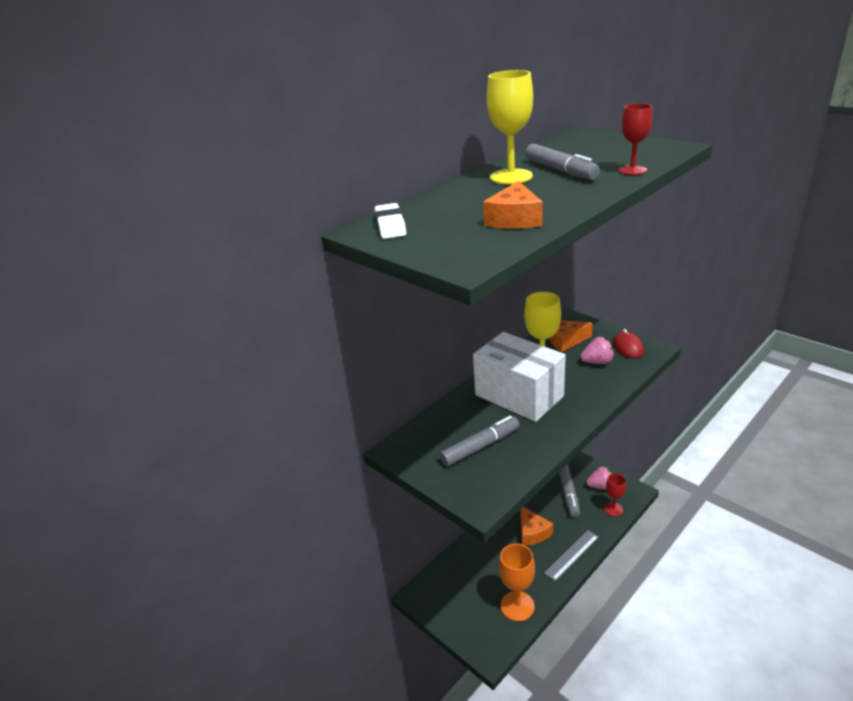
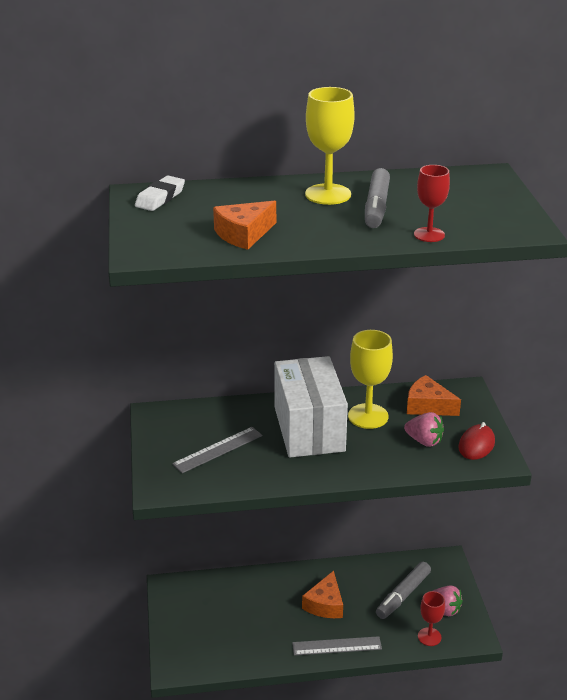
camera: 35 degrees right, 0 degrees up
grey marker [440,416,520,467] -> grey ruler [172,427,263,473]
orange goblet [499,544,535,621] -> none

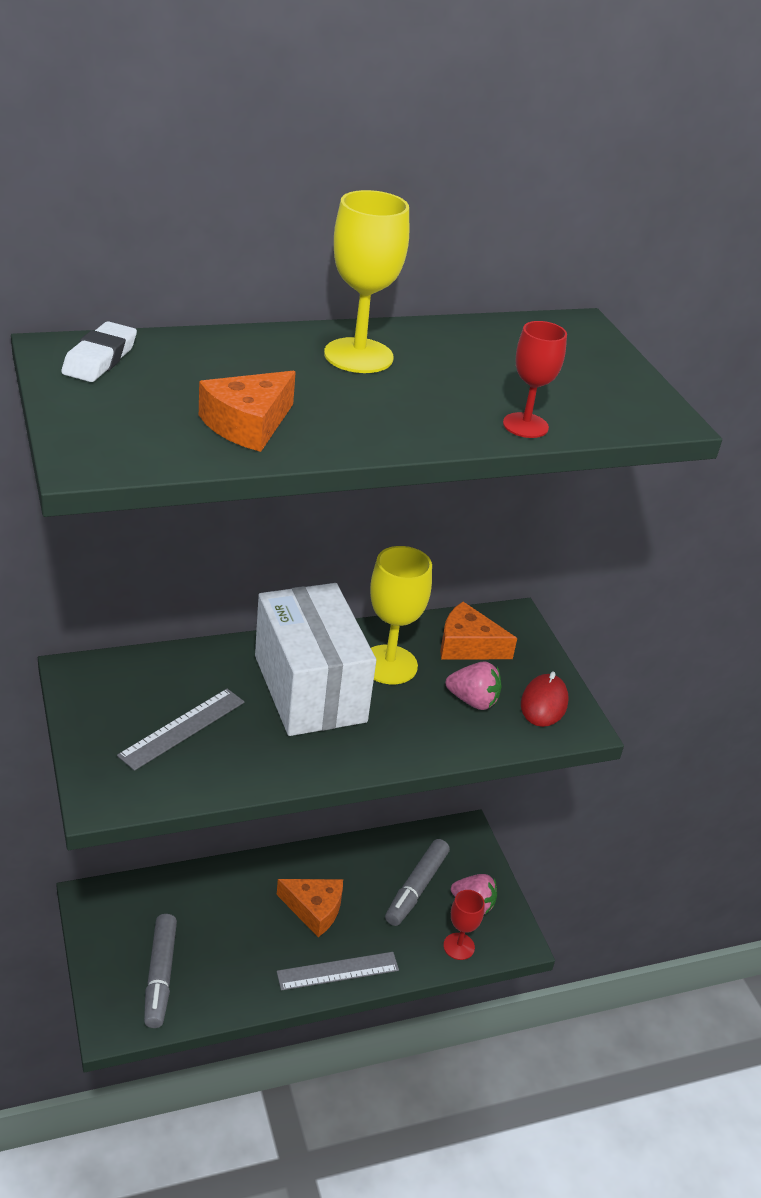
camera: 15 degrees left, 5 degrees up
orange cheese [302,571,343,618] -> orange cheese turned 75 degrees counterclockwise [277,879,343,937]
grey marker [365,168,390,228] -> grey marker moved to [144,914,177,1028]

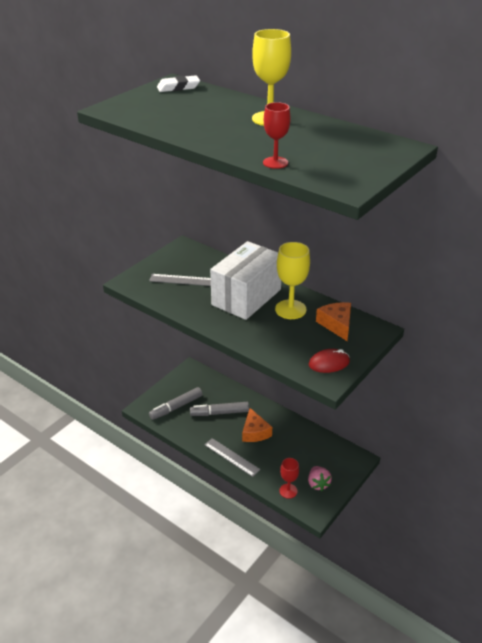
camera: 60 degrees right, 0 degrees up
orange cheese [199,371,296,452] -> none
grey marker [385,839,450,926] -> grey marker moved to [190,402,249,416]
pink strawberry [446,661,501,710] -> none

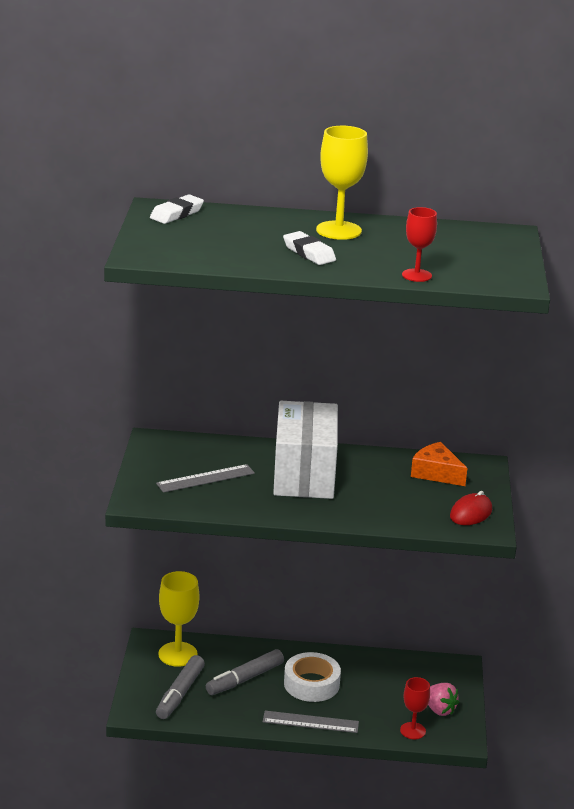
camera: 35 degrees left, 10 degrees down
orange cheese [242,408,272,442] -> white tape [284,652,341,702]
yellow goblet [275,242,310,319] -> yellow goblet moved to [158,571,199,667]
none -> white eraser [283,231,336,265]

